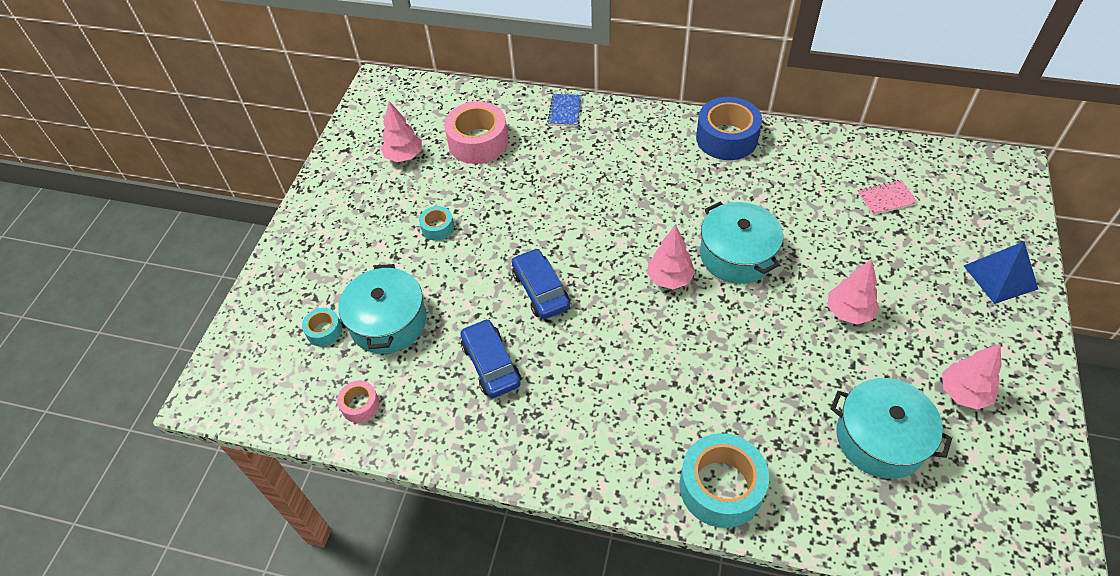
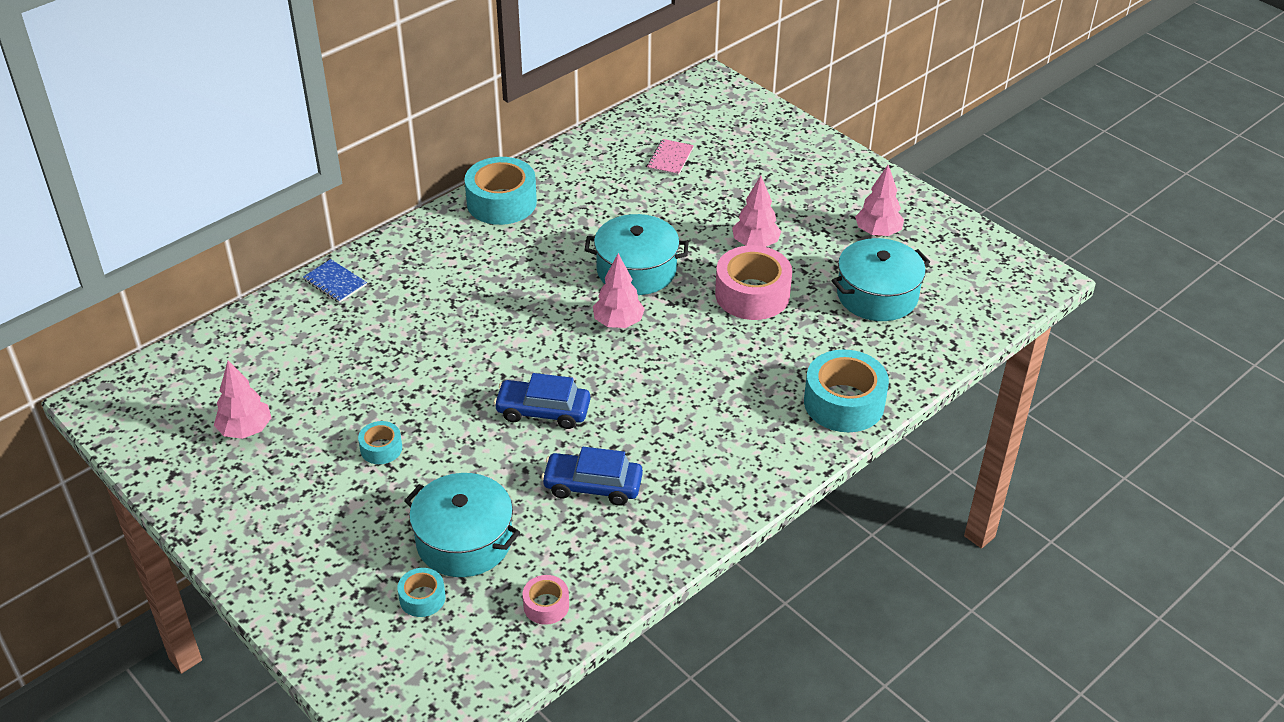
camera: 60 degrees left, 10 degrees down
pink tape [444,101,508,164] -> pink tape moved to [715,245,792,320]
blue tape [696,97,762,160] -> turquoise tape [465,157,537,225]
blue pyramid [964,242,1038,304] -> none

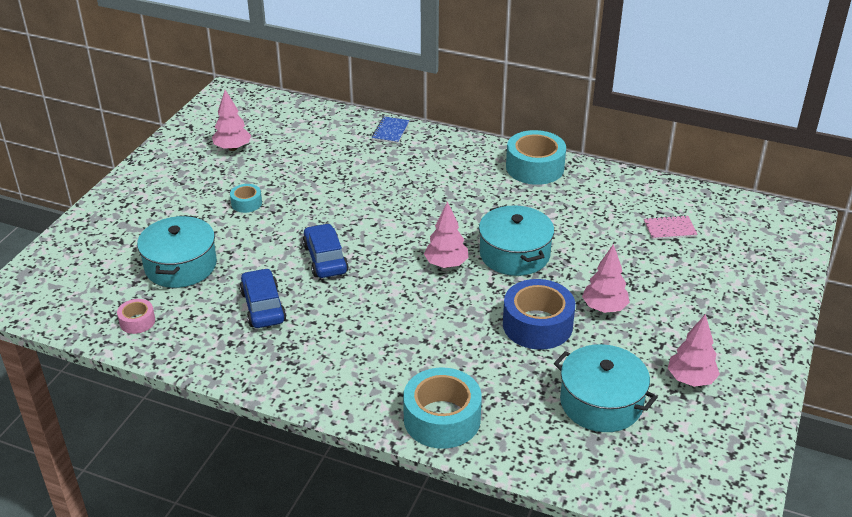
camera: 65 degrees right, 5 degrees down
turquoise tape [398,568,445,617] -> none
pink tape [715,245,792,320] -> blue tape [503,279,575,350]

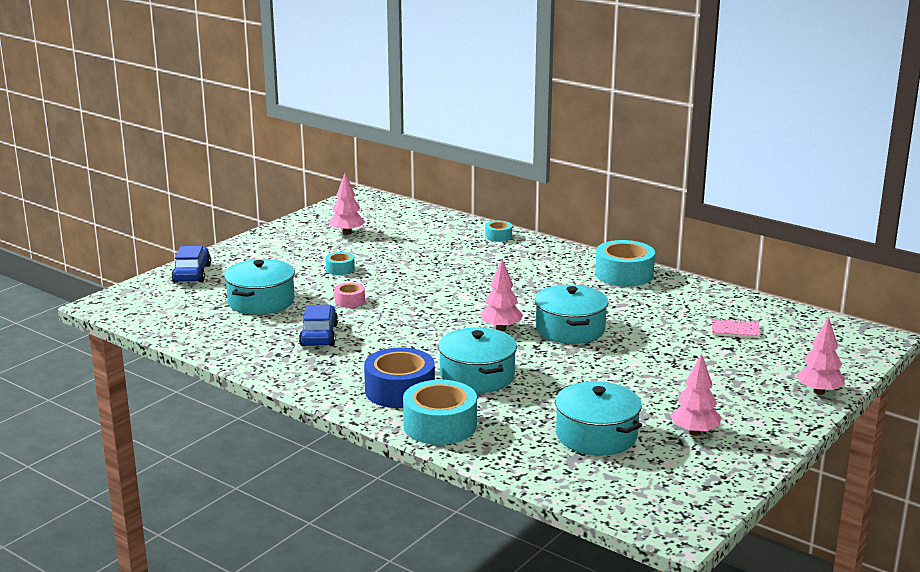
camera: 15 degrees right, 15 degrees down
pink tape [117,299,155,334] -> pink tape moved to [334,282,365,307]
blue car [303,223,348,278] -> blue car moved to [172,246,211,283]
blue notebook [372,117,410,144] -> turquoise tape [485,221,512,242]
blue tape [503,279,575,350] -> blue tape moved to [364,348,435,408]
pink tree [582,244,630,313] -> pink tree moved to [796,317,845,395]
none -> turquoise pot [438,327,517,393]

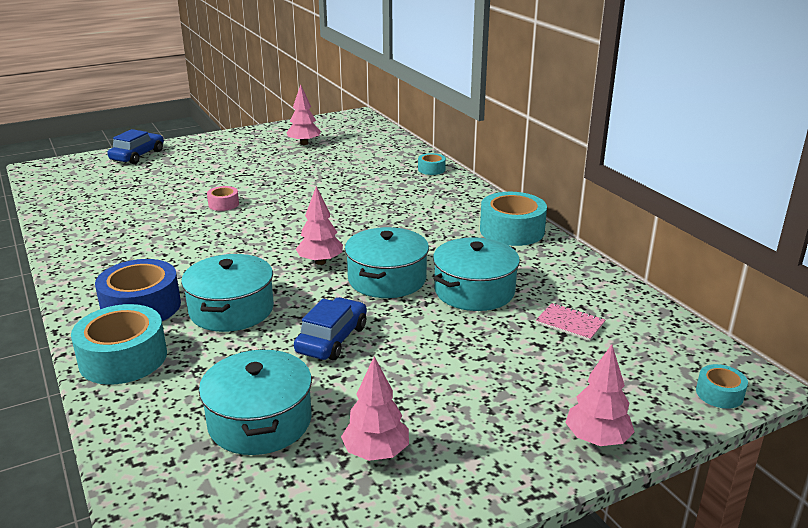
camera: 25 degrees right, 5 degrees up
turquoise pot [224,259,295,315] -> turquoise pot moved to [433,237,520,311]
blue car [299,305,338,346] -> blue car moved to [294,297,367,360]
turquoise tape [325,252,355,275] -> turquoise tape moved to [696,364,748,409]

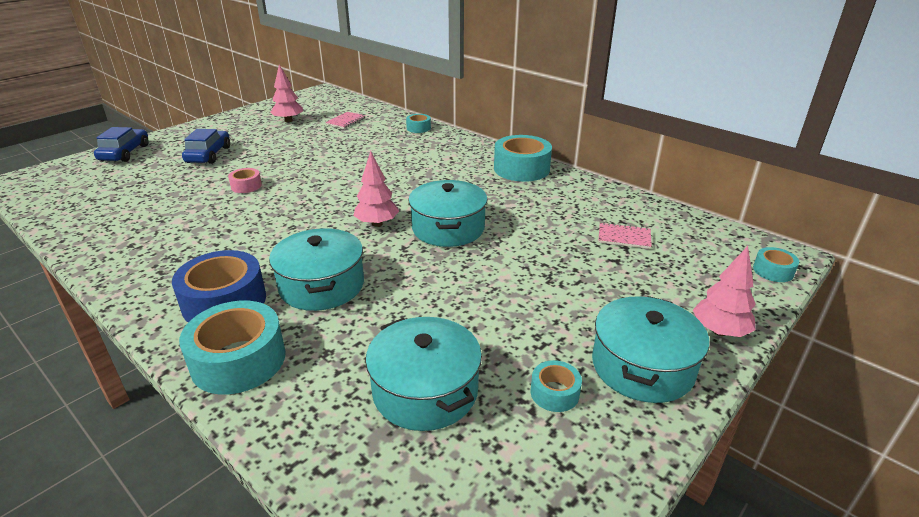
camera: 20 degrees left, 5 degrees up
blue car [294,297,367,360] -> blue car moved to [182,129,230,164]
pink tree [341,356,409,461] -> turquoise tape [531,360,582,412]
turquoise pot [433,237,520,311] -> turquoise pot moved to [592,296,709,403]
none -> pink notebook [325,112,366,129]

